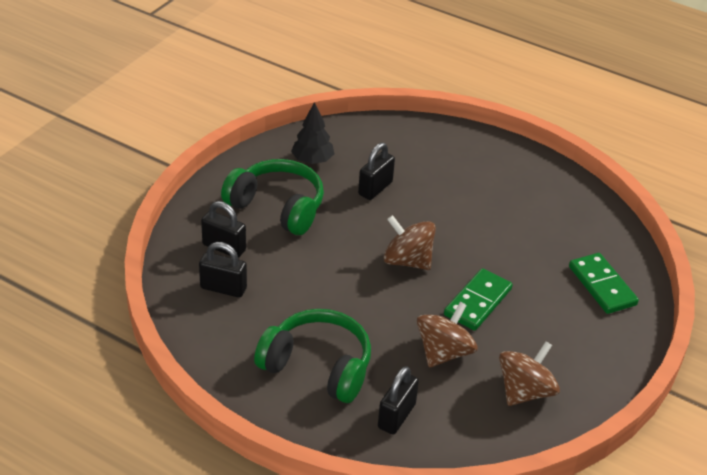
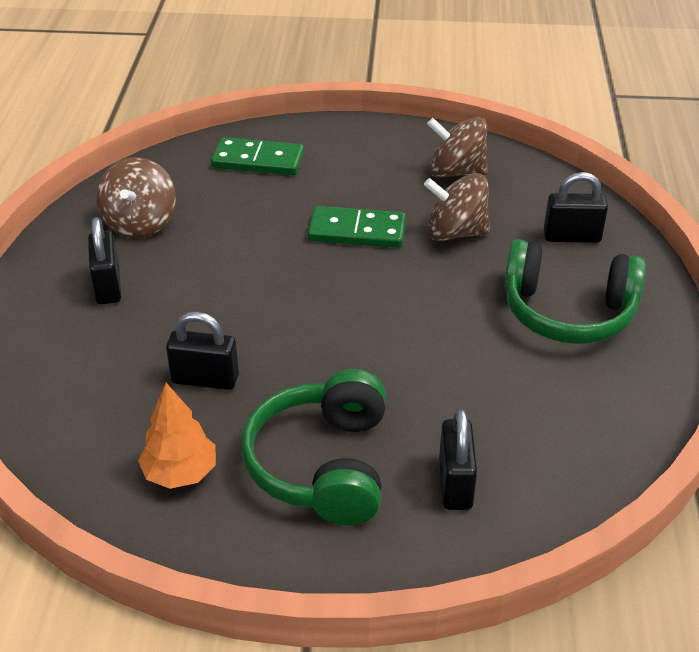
camera: 115 degrees left, 0 degrees up
black padlock [199,242,247,298] -> black padlock moved to [88,217,121,304]
green headphones [254,309,371,403] -> green headphones turned 75 degrees counterclockwise [504,239,646,344]
black tree [291,102,334,164] -> orange tree [138,383,216,489]
brown spinning top [384,215,436,270] -> brown spinning top moved to [96,157,176,238]
green domino [569,253,639,314] -> green domino turned 60 degrees clockwise [211,137,304,175]

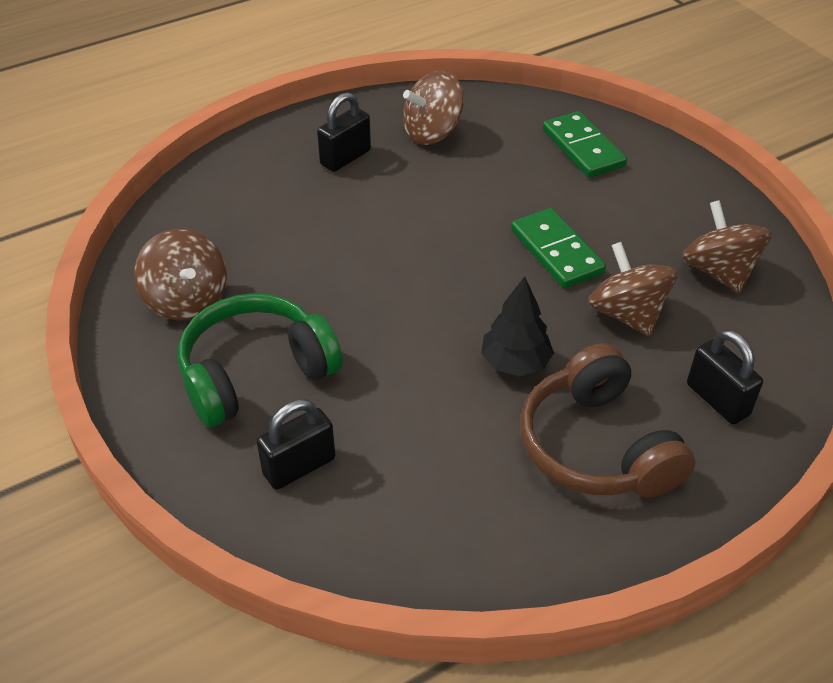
camera: 55 degrees right, 5 degrees up
orange tree [138,383,216,489] -> brown spinning top [134,229,227,321]
black padlock [166,312,239,390] -> none
green headphones [504,239,646,344] -> brown headphones [520,343,695,498]
none -> black tree [481,276,554,376]

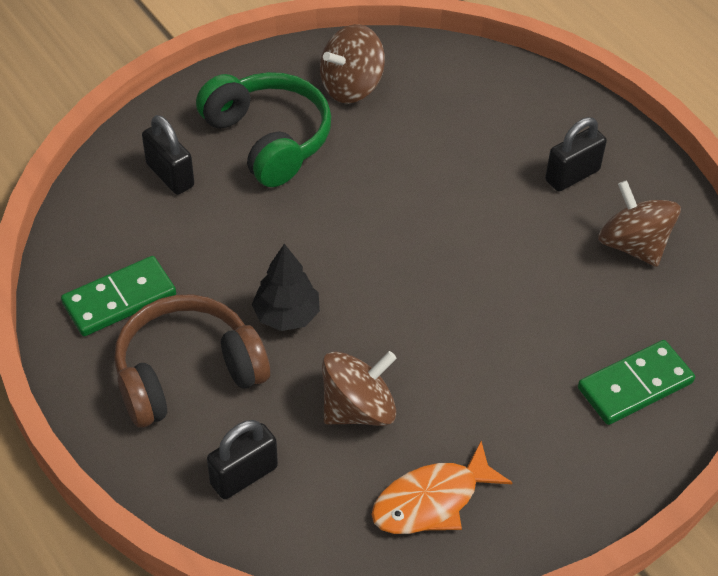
camera: 85 degrees right, 5 degrees up
black padlock [317,92,371,172] -> black padlock turned 75 degrees counterclockwise [545,117,607,191]
green domino [511,208,606,288] -> green domino moved to [61,256,176,336]
brown spinning top [682,200,772,293] -> orange fish [371,441,513,534]

